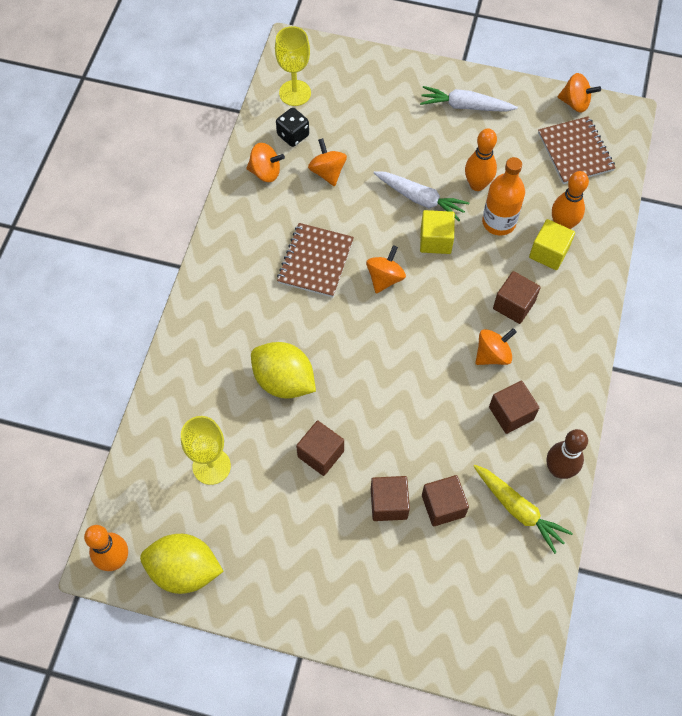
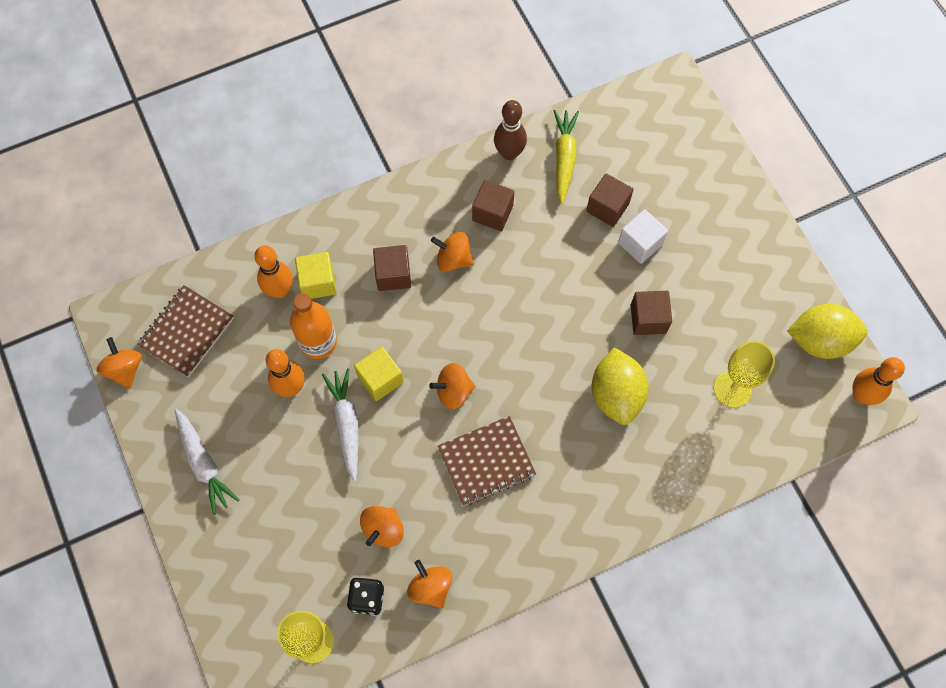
camera: 130 degrees left, 5 degrees up
yellow lemon [140,534,224,594] -> yellow lemon turned 60 degrees counterclockwise [787,304,868,359]
brown cube [371,476,410,521] -> white cube [618,209,668,264]

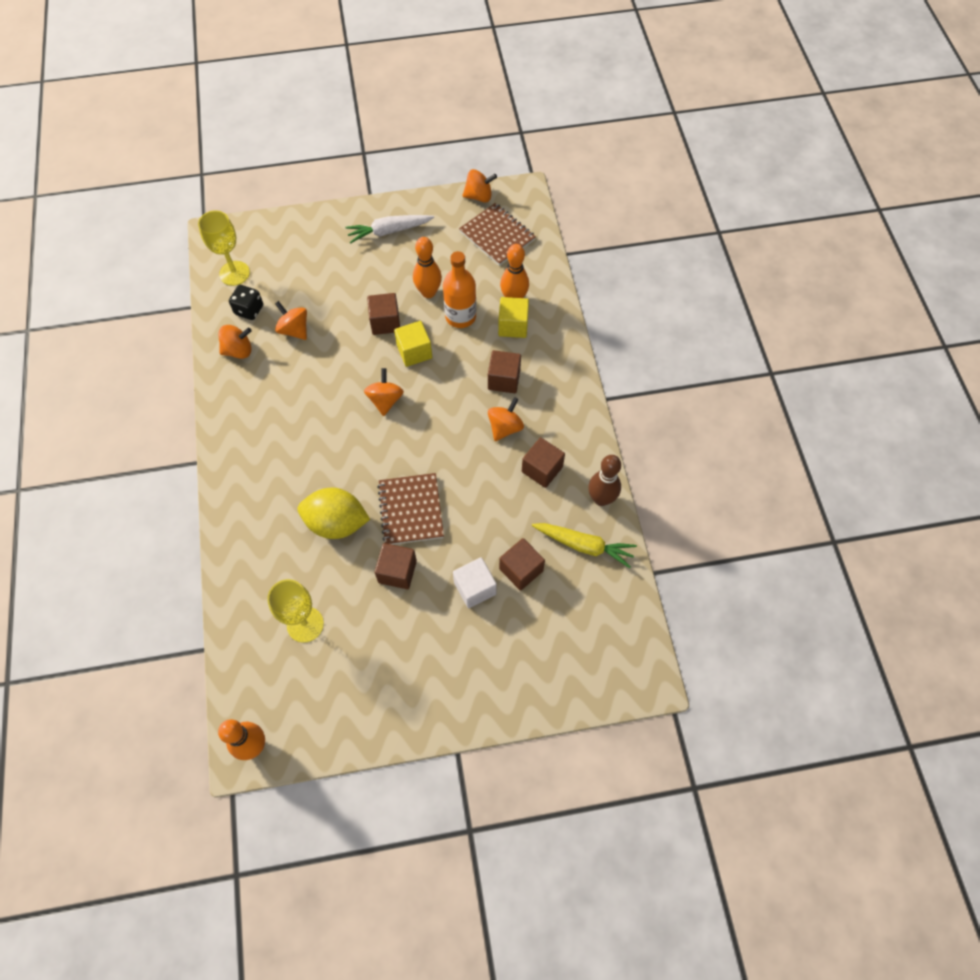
camera: 105 degrees right, 5 degrees down
white carrot [322,368,358,481] -> brown cube [367,293,400,335]
brown notebook [438,416,536,506] -> brown notebook moved to [377,473,444,545]
yellow lemon [787,304,868,359] -> none

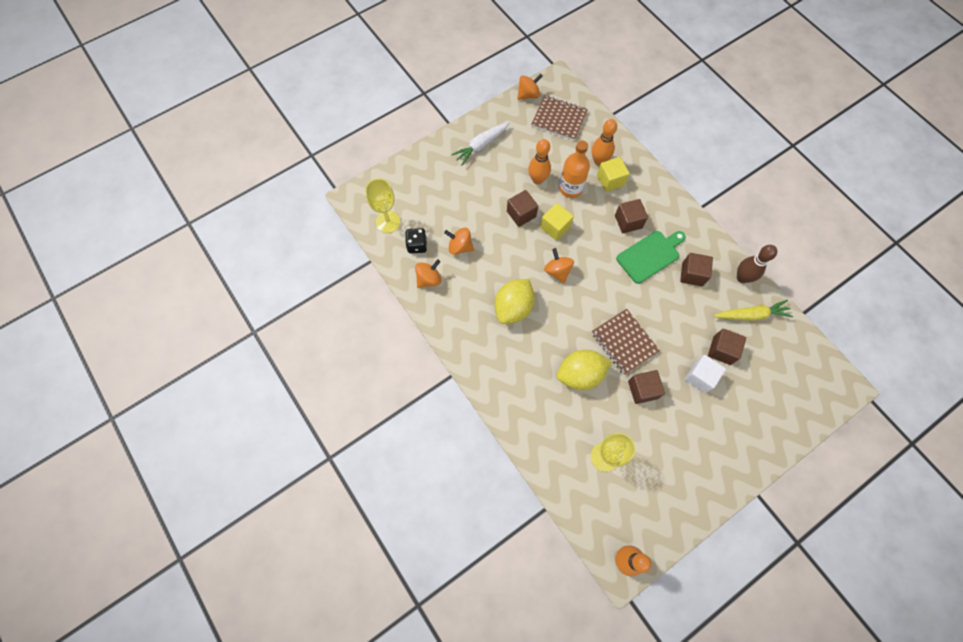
camera: 25 degrees left, 5 degrees up
orange spinning top [488,397,524,441] -> green cutting board [616,231,686,284]
none -> yellow lemon [494,279,535,324]

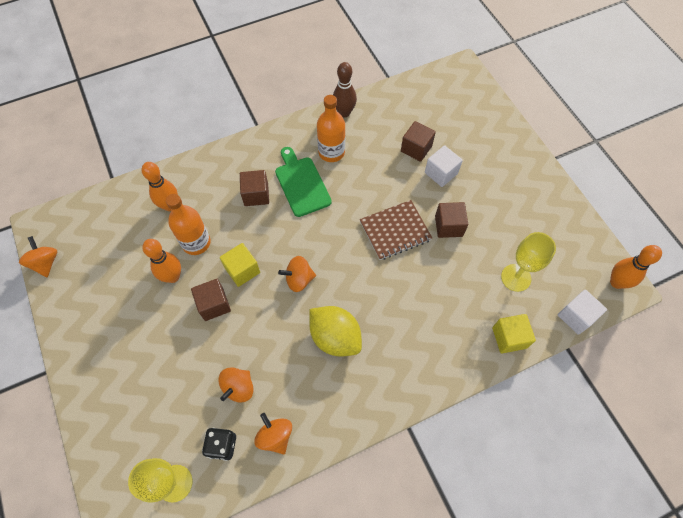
camera: 80 degrees left, 5 degrees down
white carrot [451,122,510,165] -> none
brown notebook [531,96,588,141] -> none
yellow lemon [556,350,612,390] -> none
yellow cube [597,157,630,192] -> yellow cube moved to [492,314,536,353]
brown cube [680,253,713,286] -> orange bottle [317,95,345,162]
yellow carrot [713,300,793,321] -> none
none -> white cube [558,289,607,335]

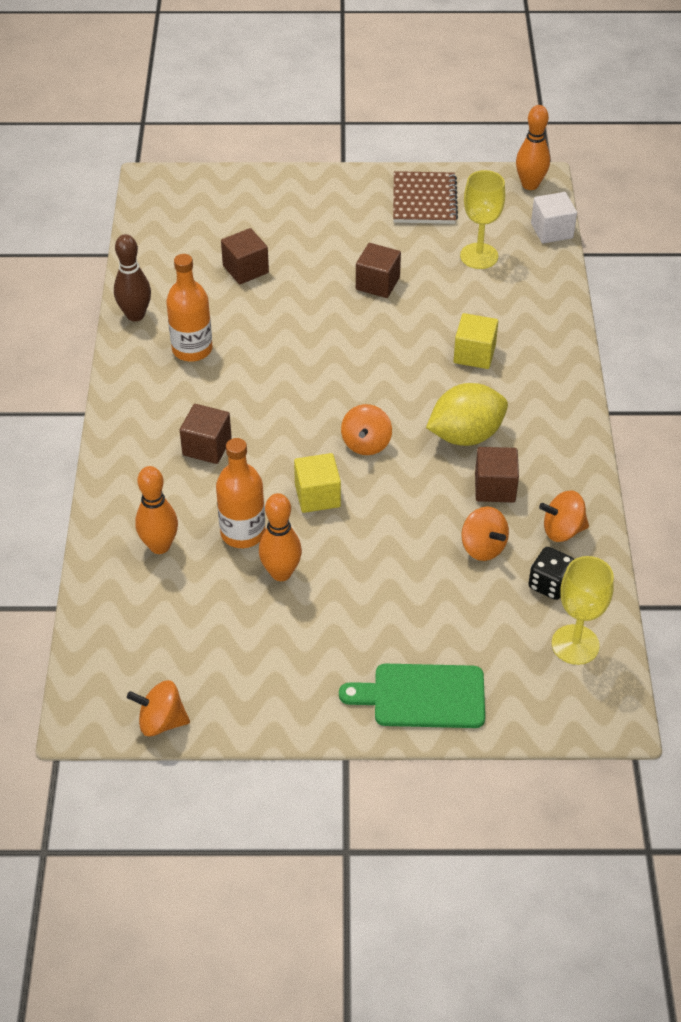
camera: 65 degrees left, 15 degrees down
brown cube [191,279,231,321] -> brown cube moved to [475,447,519,502]
green cutting board [275,147,332,217] -> green cutting board moved to [339,664,485,728]
brown notebook [360,200,432,260] -> brown notebook moved to [393,171,458,224]
white cube [425,145,463,187] -> none
yellow cube [492,314,536,353] -> yellow cube moved to [454,313,498,369]

